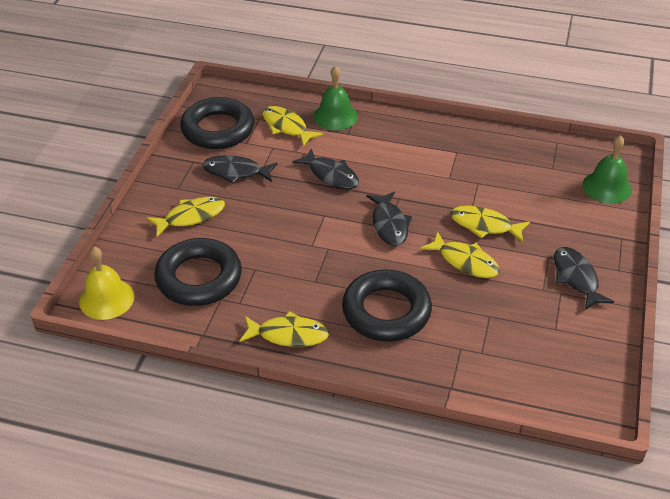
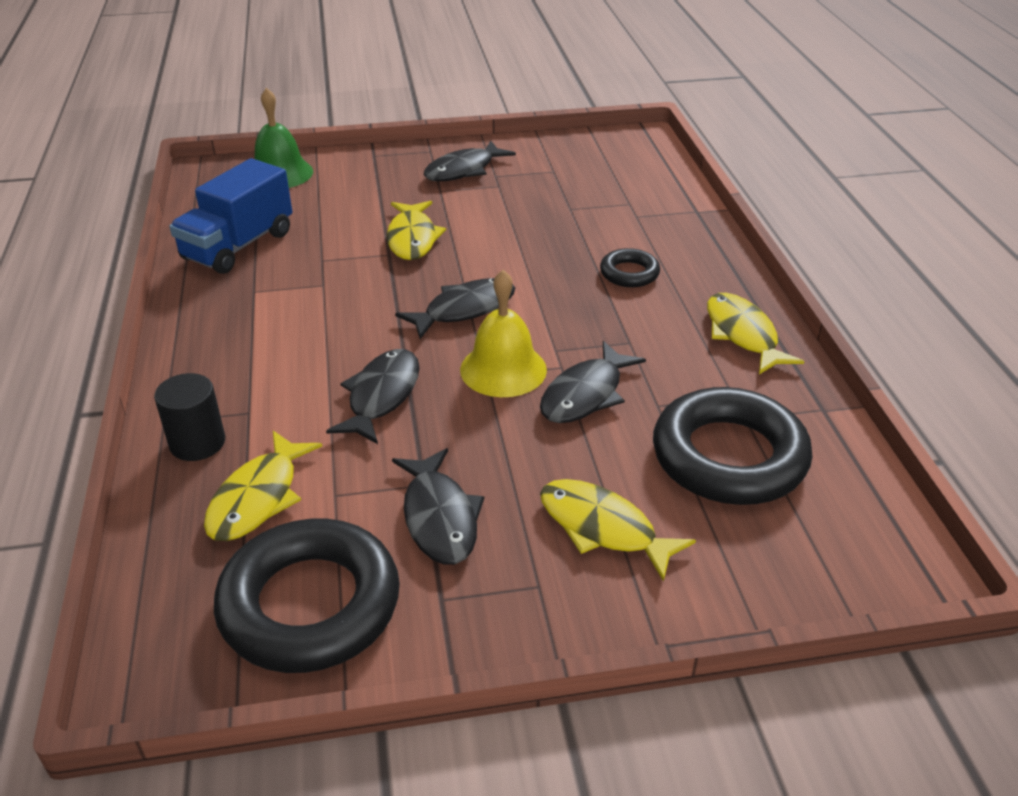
camera: 115 degrees left, 5 degrees down
yellow bell [79,247,134,320] -> yellow bell moved to [460,270,547,397]
green bell [313,66,358,131] -> black cylinder [154,373,225,461]
black ring [342,269,432,342] -> black ring [600,248,660,287], size x0.48
yellow fish [421,231,500,278] -> none
none -> blue truck [169,158,292,274]
none -> black fish [540,341,646,423]

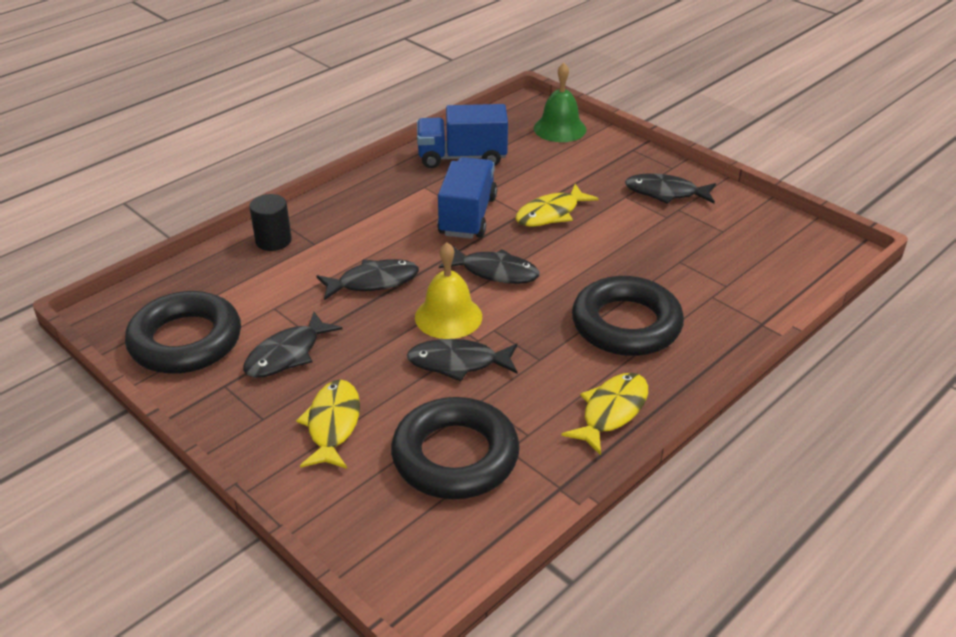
camera: 55 degrees right, 0 degrees up
yellow fish [204,431,322,541] -> none
black ring [600,248,660,287] -> black ring [572,276,684,356], size x2.07
none -> blue truck [437,157,497,239]

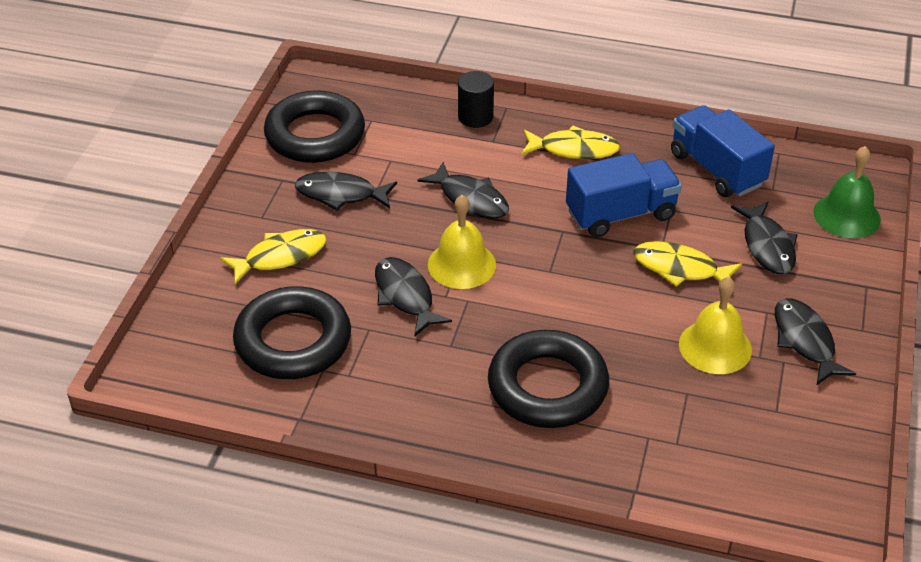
camera: 60 degrees right, 5 degrees up
black fish [439,246,540,284] -> black fish moved to [731,201,798,274]
yellow fish [561,373,648,455] -> yellow fish moved to [521,125,620,159]
none -> yellow bell [679,277,752,374]

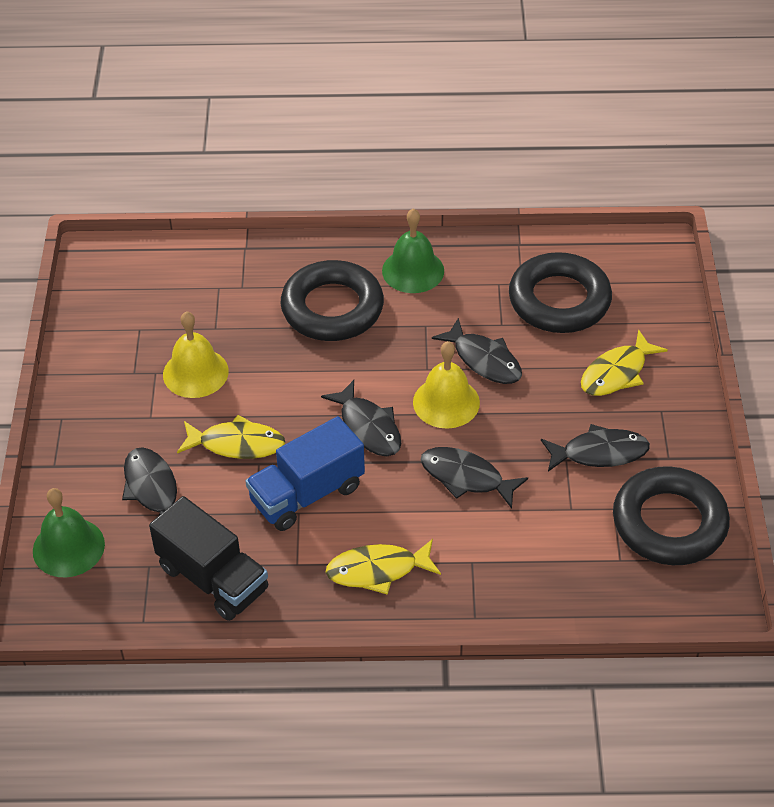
camera: 165 degrees right, 5 degrees up
black cylinder [458,71,494,128] -> none
blue truck [671,105,775,197] -> black truck [149,496,268,621]
black fish [775,298,856,385] -> black fish moved to [321,380,401,456]
none -> green bell [382,208,444,293]

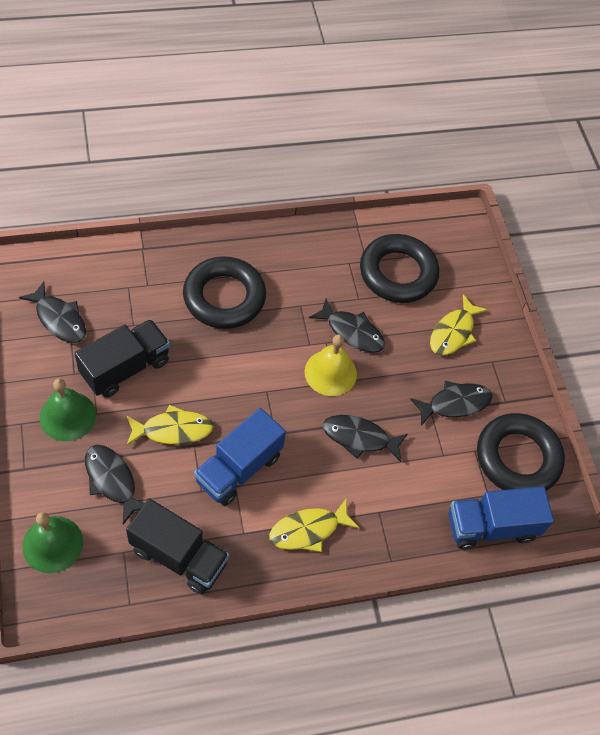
camera: 20 degrees left, 10 degrees up
yellow bell [163,311,229,398] -> black truck [75,319,170,398]
black fish [321,380,401,456] -> black fish moved to [19,281,86,343]
green bell [382,208,444,293] -> green bell moved to [39,378,96,441]
none -> blue truck [449,486,554,549]

